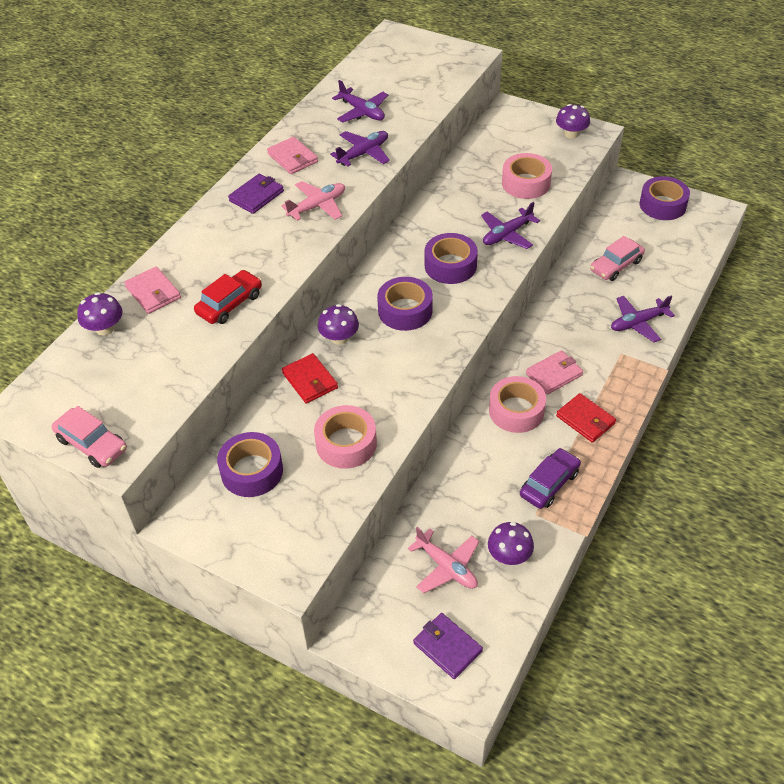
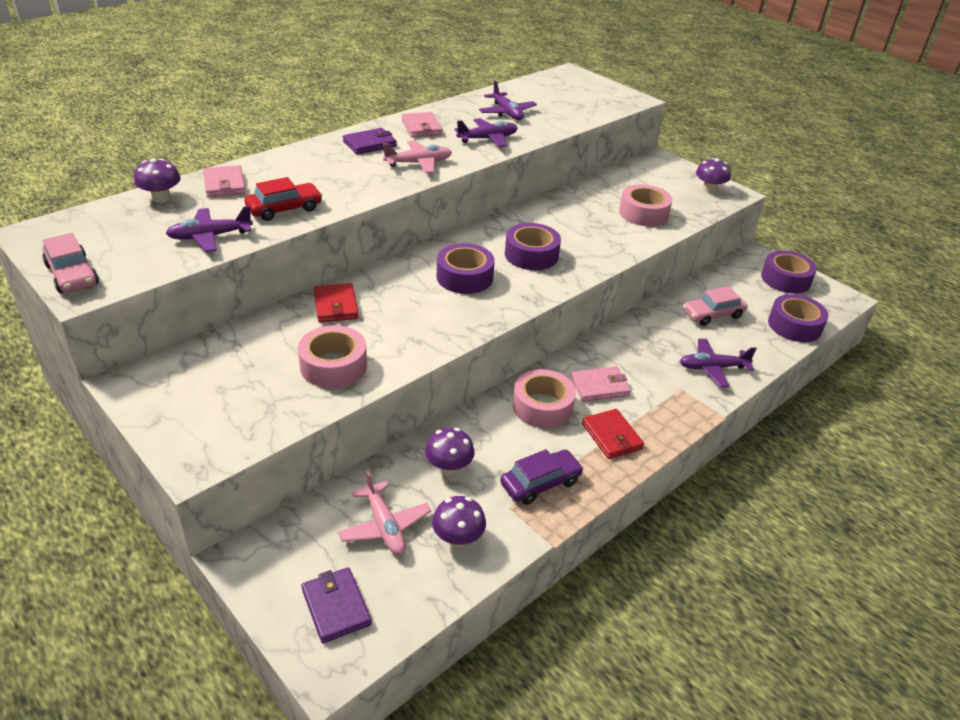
camera: 15 degrees right, 10 degrees down
purple tape [217,432,283,497] -> purple tape moved to [768,294,829,342]
purple mushroom [318,304,359,345] -> purple mushroom moved to [425,428,475,475]
purple plane [481,202,540,249] -> purple plane moved to [166,206,253,252]

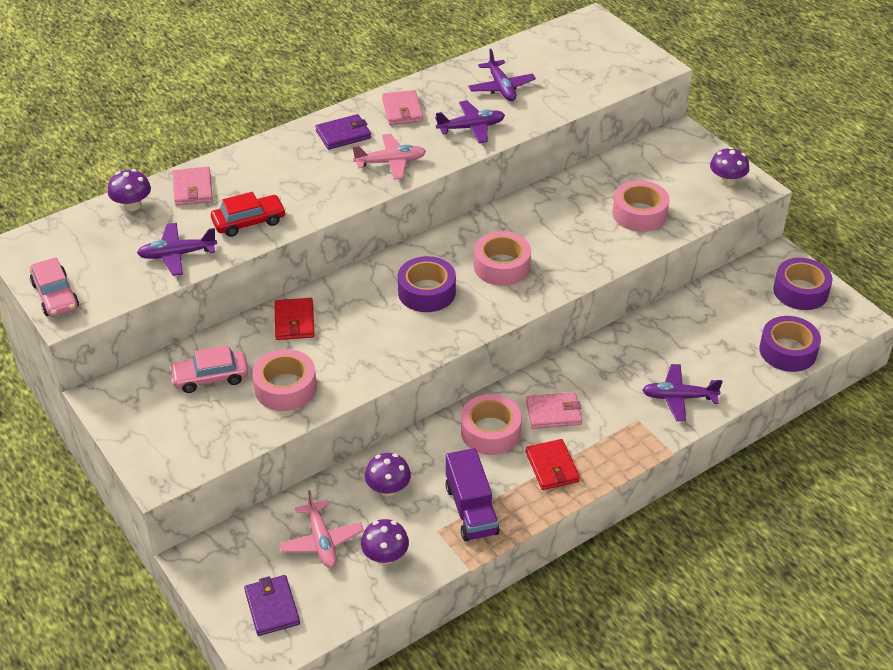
camera: 10 degrees right, 5 degrees up
purple car [500,449,584,505] -> purple truck [445,448,500,541]
purple tape [505,223,561,270] -> pink tape [474,231,531,286]
pink car [683,286,748,326] -> pink car moved to [169,345,248,393]

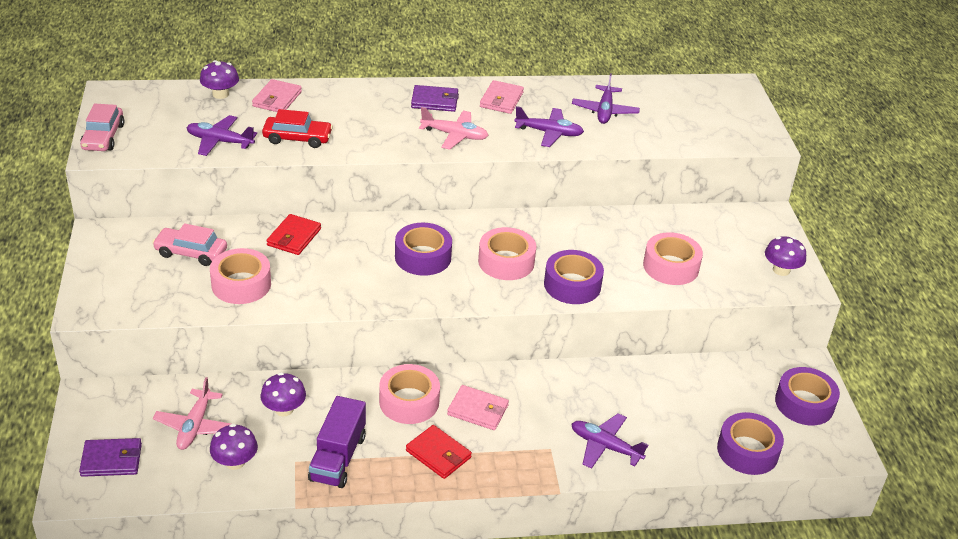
camera: 25 degrees right, 5 degrees down
purple wallet [244,575,300,636] -> purple wallet turned 75 degrees clockwise [79,438,142,477]
red wallet [526,439,580,490] -> red wallet turned 60 degrees counterclockwise [406,425,472,479]
none -> purple tape [544,250,604,304]

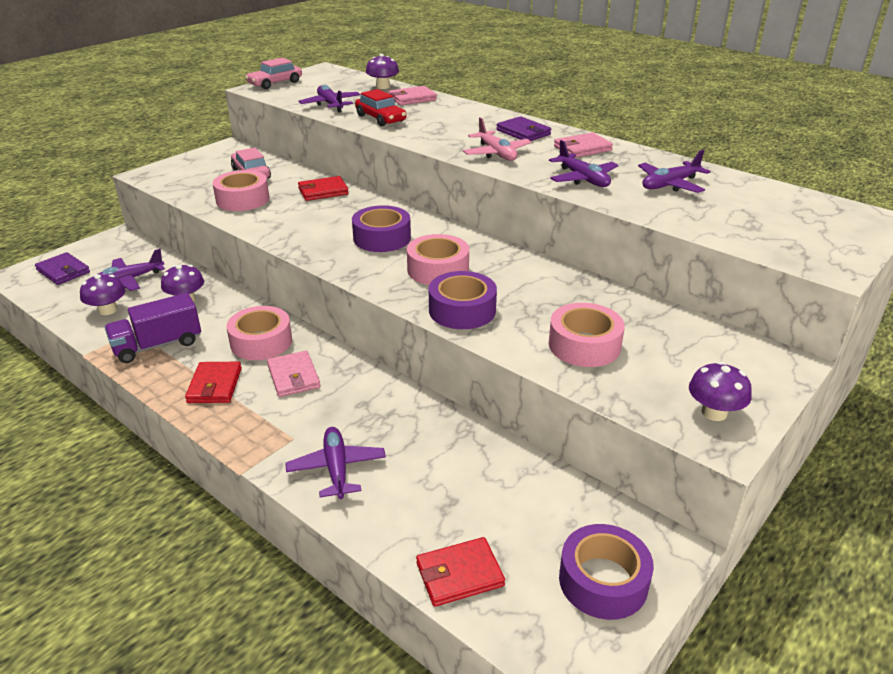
camera: 50 degrees right, 5 degrees down
pink plane [153,377,231,450] -> purple plane [98,249,165,291]
purple tape [717,412,784,475] -> red wallet [416,537,505,607]

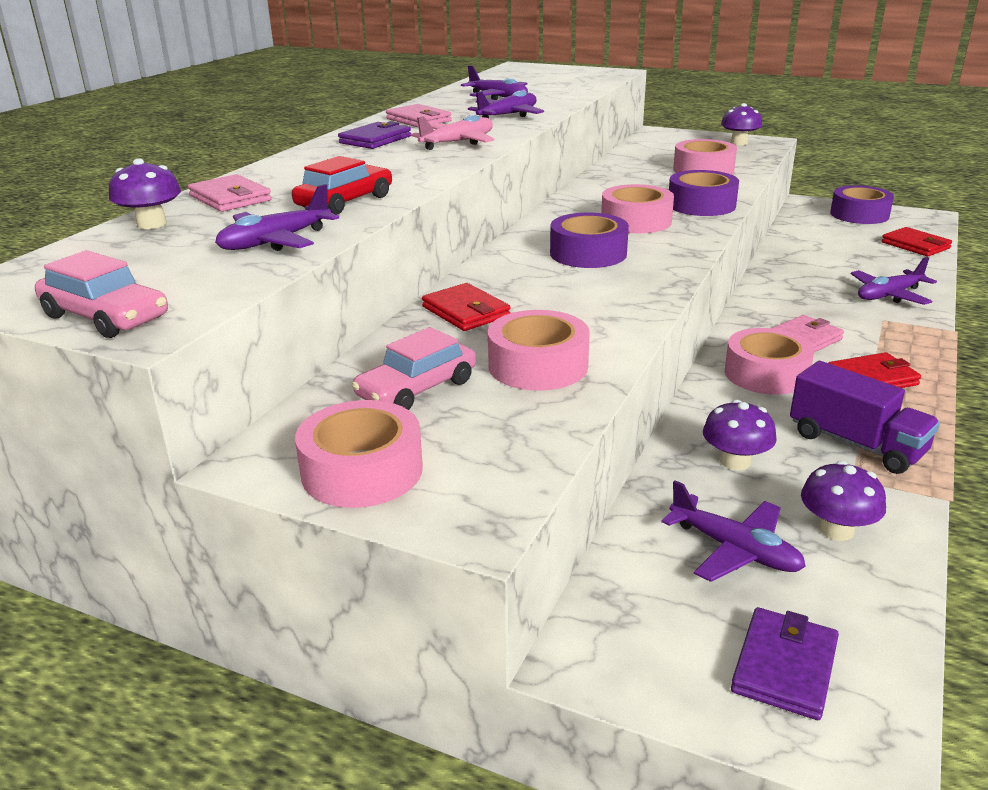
camera: 105 degrees left, 5 degrees down
none -> pink tape [295,400,423,508]

